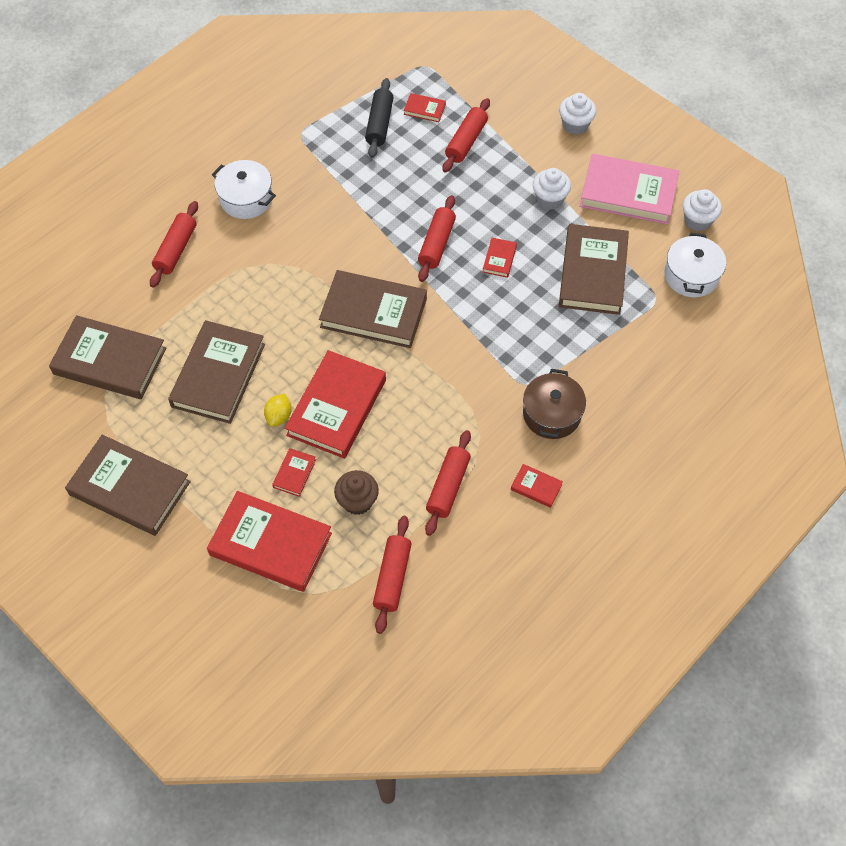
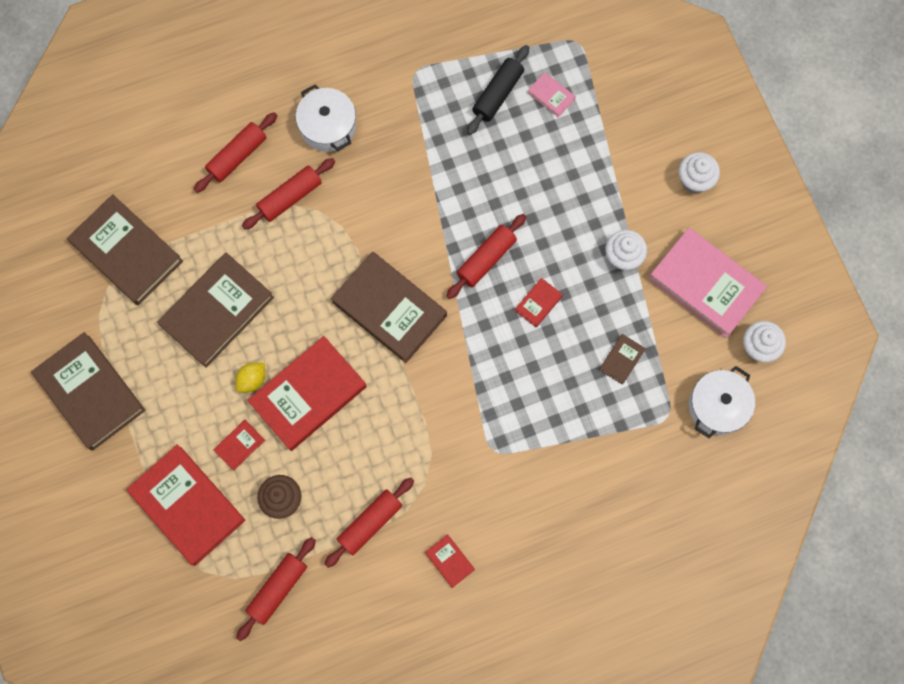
camera: 25 degrees right, 15 degrees up
red book [404,93,446,122] -> pink book [528,72,576,117]
red rolling pin [443,98,490,173] -> red rolling pin moved to [242,158,335,230]
brown pot [523,369,586,439] -> none
brown book [559,224,629,315] -> brown book [599,334,646,385], size x0.43

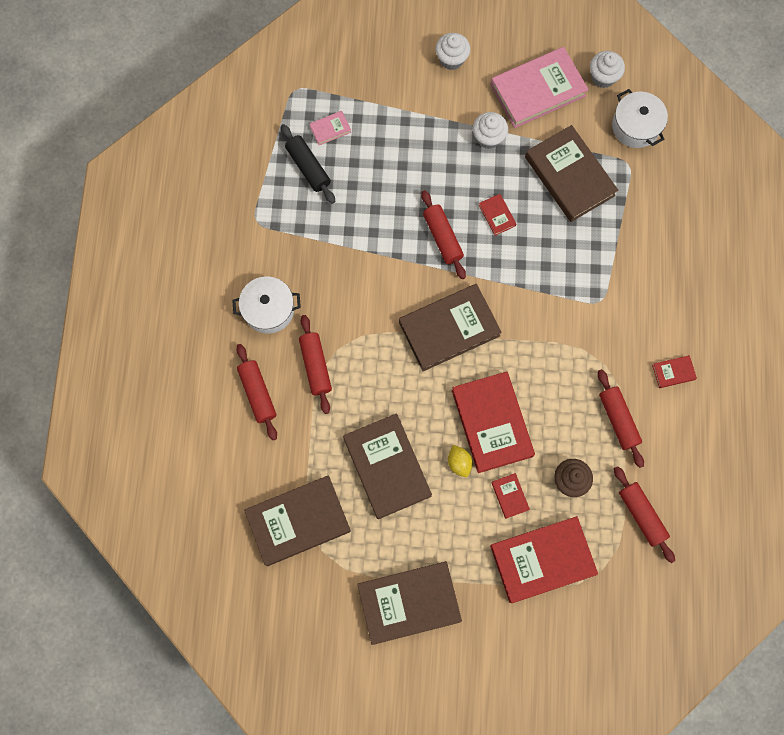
camera: 65 degrees left, 0 degrees up
brown book [599,334,646,385] -> brown book [525,125,618,222], size x2.31

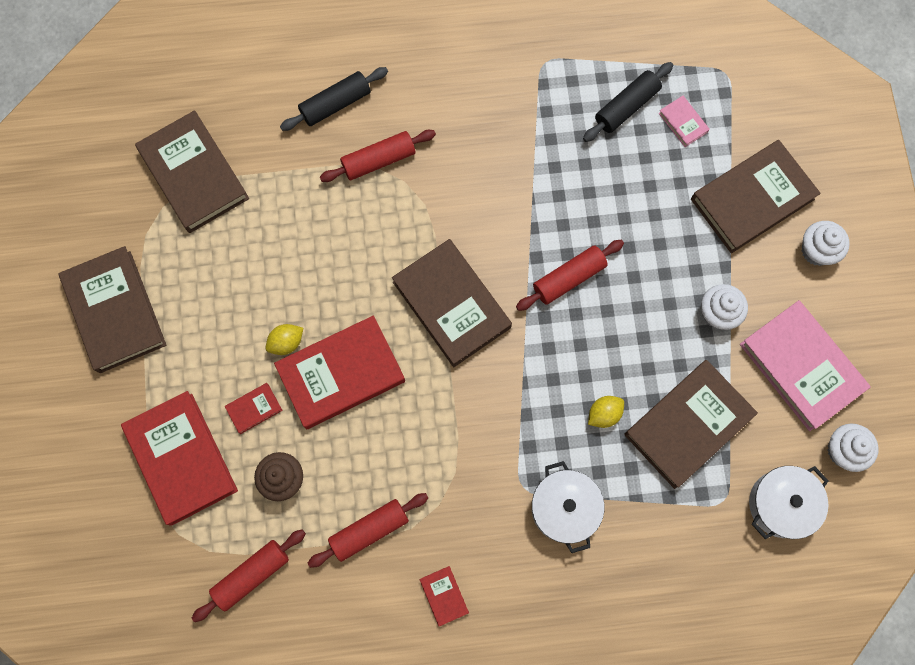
camera: 80 degrees right, 0 degrees up
white pot [232,277,301,334] -> white pot moved to [532,461,604,553]
red rolling pin [236,344,277,440] -> black rolling pin [280,67,388,131]
brown book [343,413,432,519] -> brown book moved to [691,140,821,253]
red book [479,194,516,236] -> none
none -> yellow lemon [588,396,624,428]

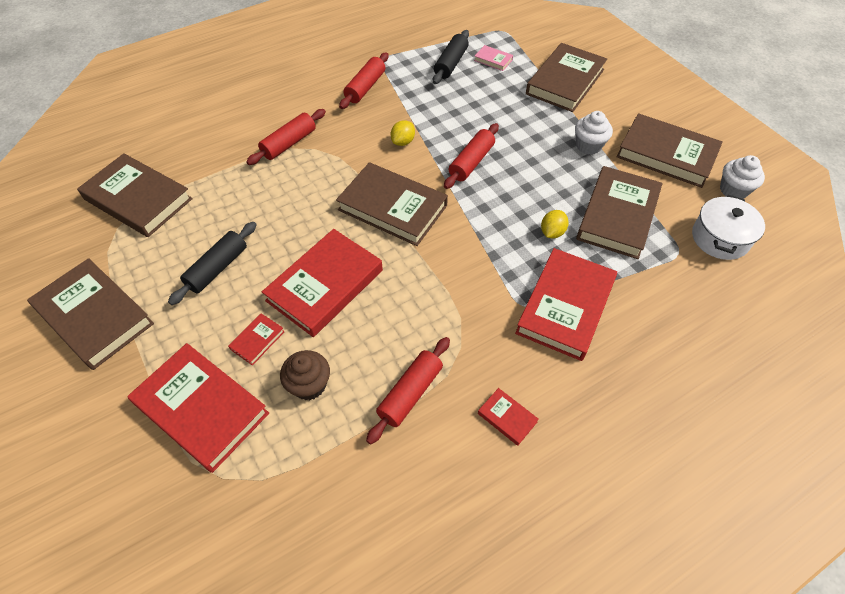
camera: 25 degrees left, 20 degrees down
red rolling pin [192,529,306,622] -> red rolling pin moved to [339,52,389,109]
yellow lemon [266,324,303,355] -> yellow lemon moved to [391,120,415,146]
black rolling pin [280,67,388,131] -> black rolling pin moved to [168,222,257,305]
white pot [532,461,604,553] -> red book [515,248,617,361]
pink book [740,300,870,431] -> brown book [616,113,723,188]
white cupcake [802,221,850,266] -> none

